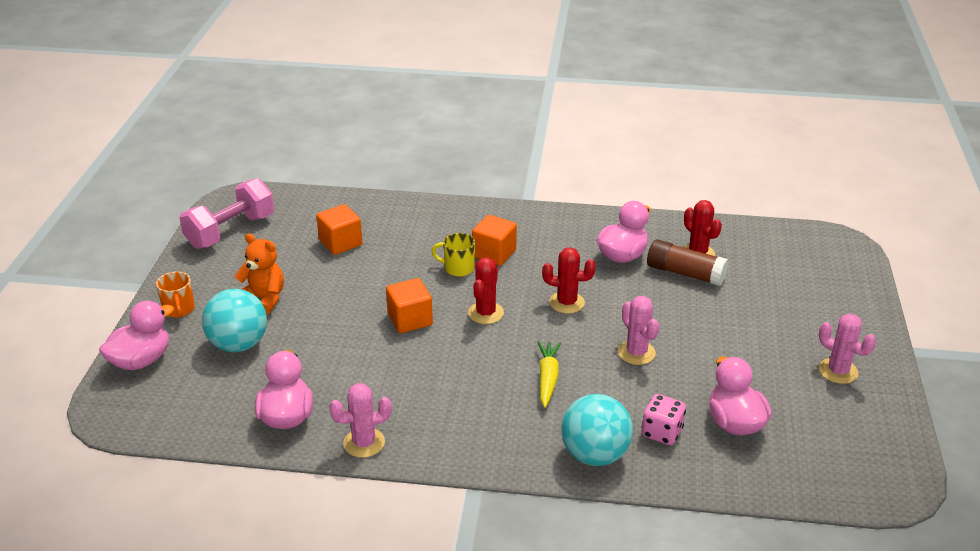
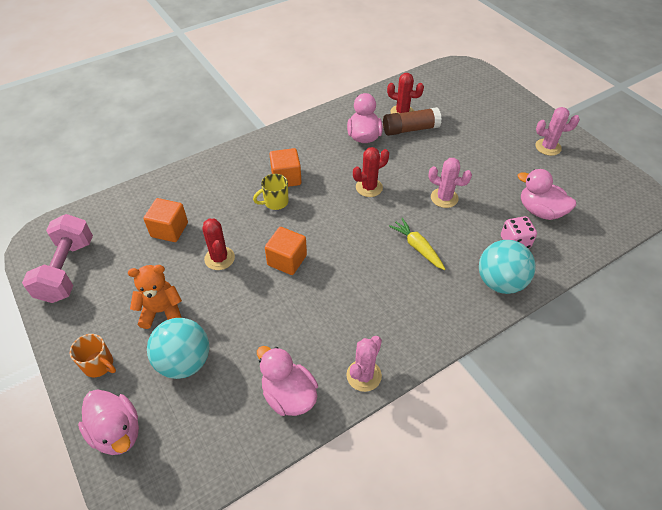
camera: 40 degrees left, 15 degrees up
pink duck [99,301,174,370] -> pink duck turned 135 degrees clockwise [78,389,139,455]
red cactus [468,257,504,324] -> red cactus moved to [202,219,235,270]

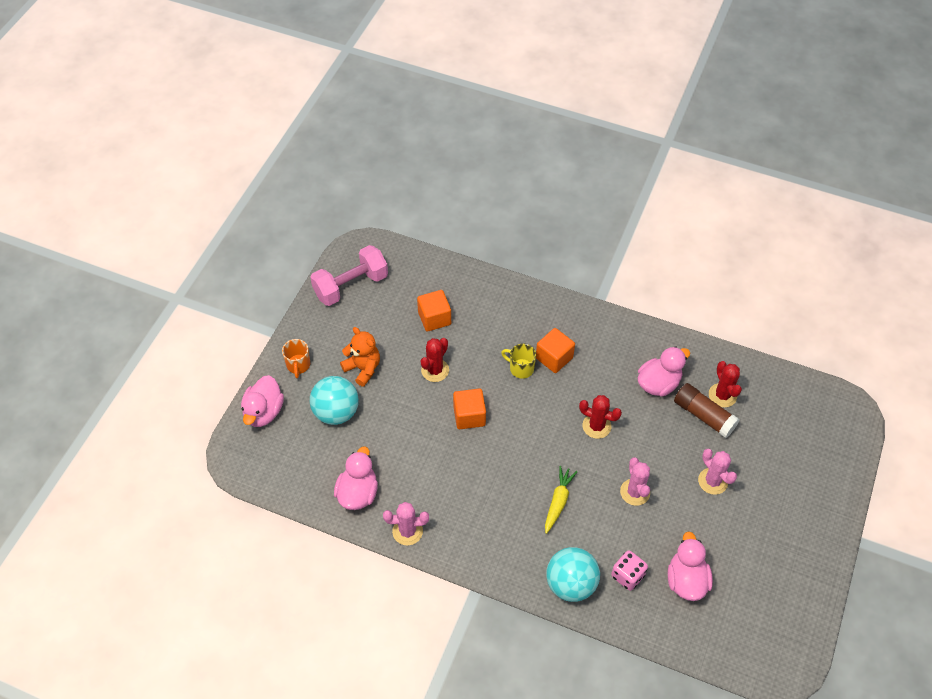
camera: 55 degrees right, 5 degrees up
pink cactus [535,107,580,156] -> pink cactus moved to [698,449,737,495]

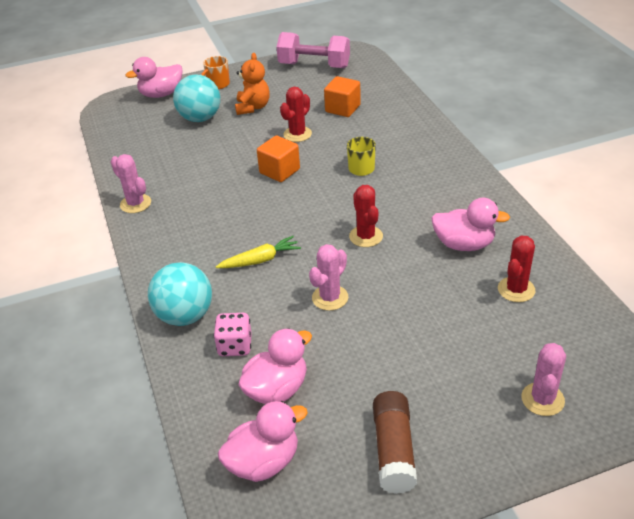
camera: 50 degrees right, 15 degrees down
pink duck [334,446,378,510] -> pink duck moved to [218,401,308,482]
red cactus [421,338,449,382] -> red cactus turned 45 degrees counterclockwise [280,87,312,142]
orange cube [536,328,575,373] -> none
brown glue stick [674,383,739,438] -> brown glue stick moved to [373,391,417,494]
pink cactus [698,449,737,495] -> pink cactus moved to [521,343,566,416]

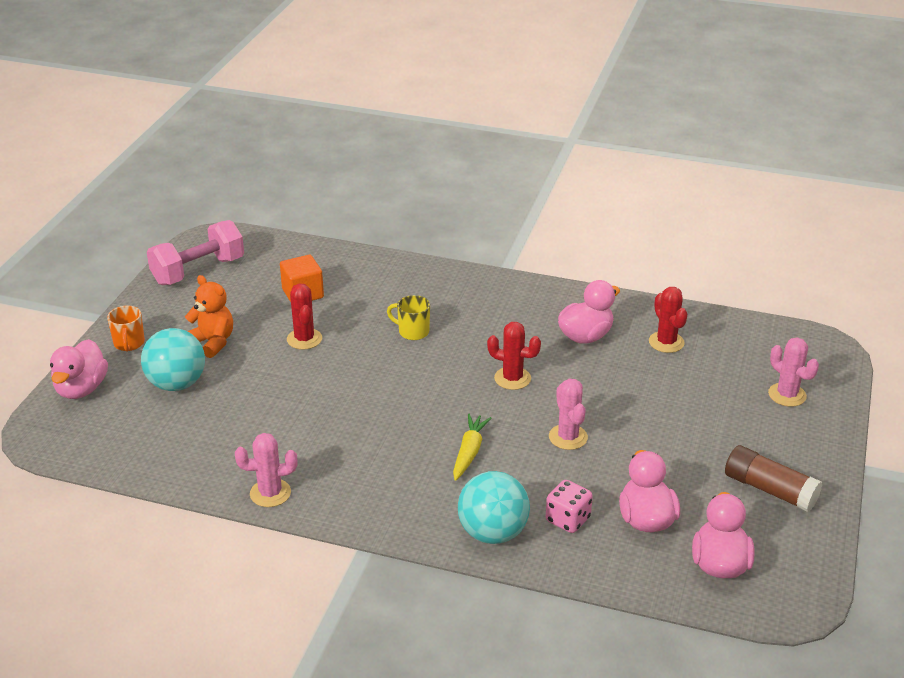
camera: 55 degrees left, 5 degrees down
orange cube [257,135,300,182] -> none

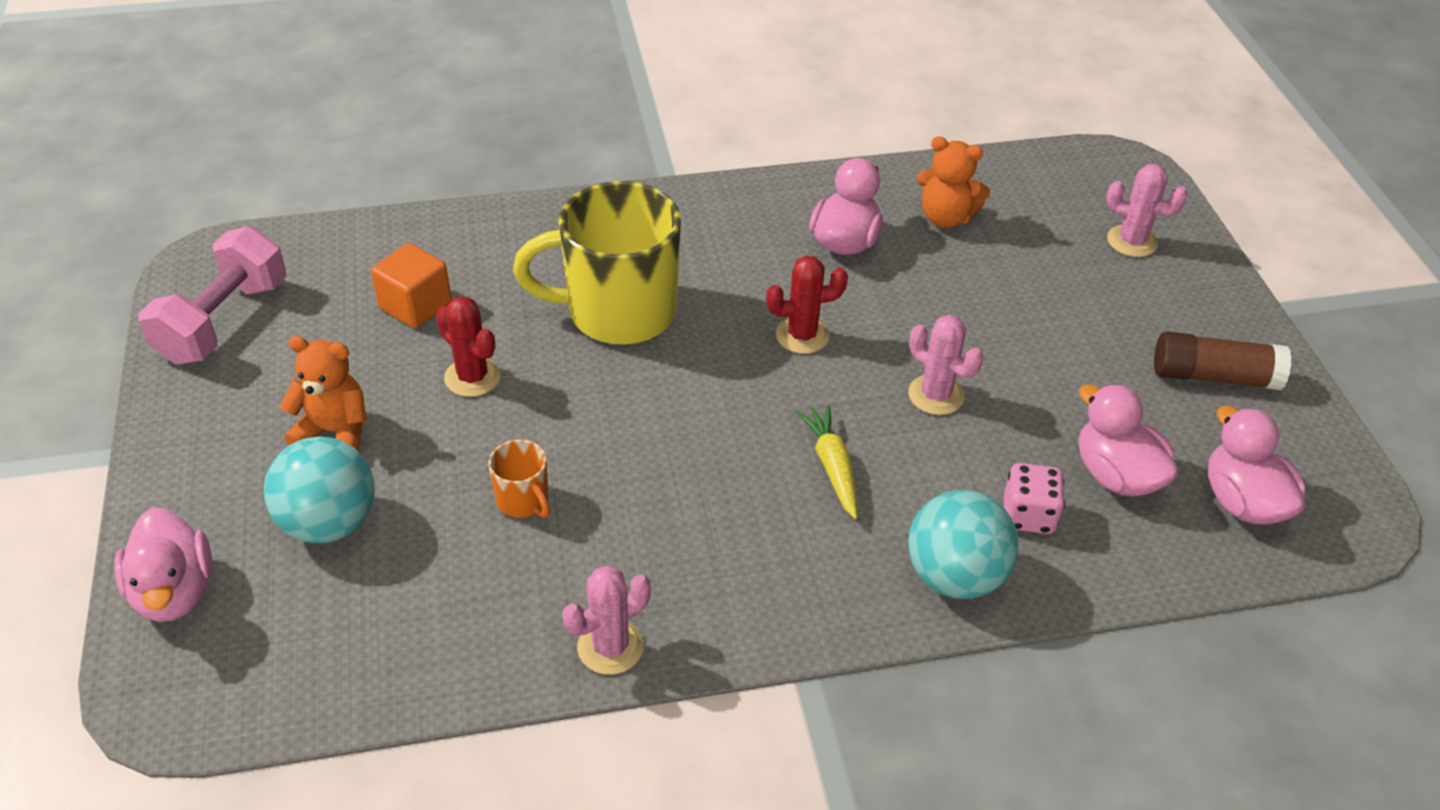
camera: 30 degrees left, 10 degrees up
orange mug [107,306,145,352] -> orange mug moved to [488,439,550,518]
yellow mug [387,295,430,340] -> yellow mug [513,181,681,345], size x2.32
red cactus [649,287,687,353] -> orange teddy bear [917,136,990,228]

